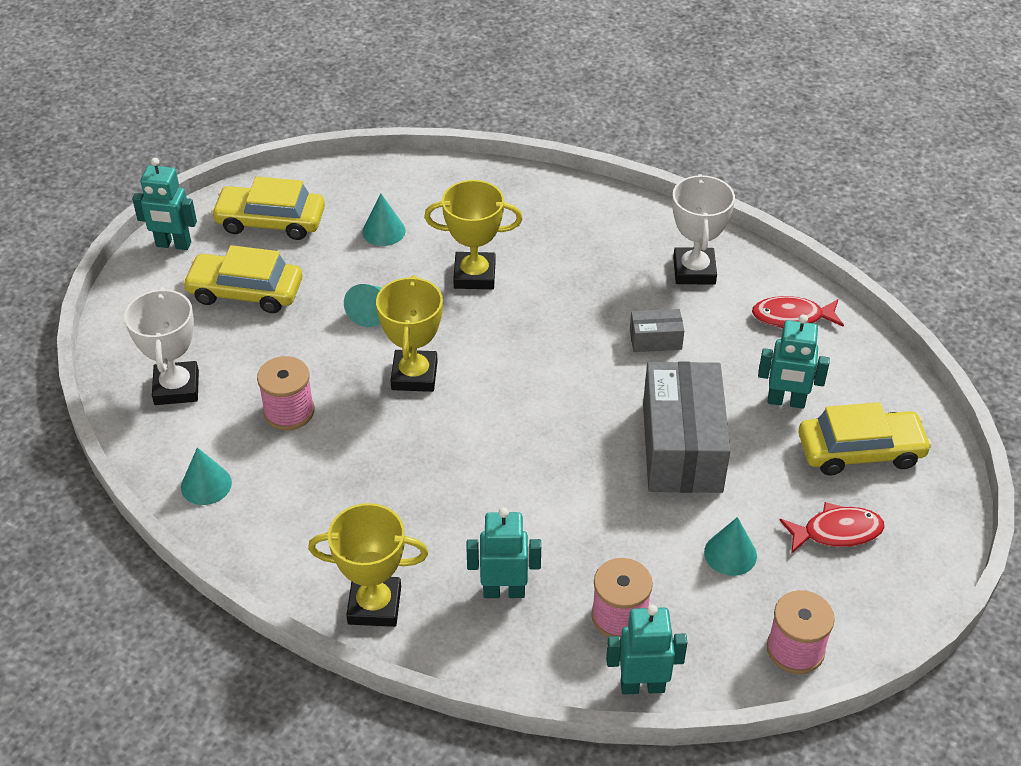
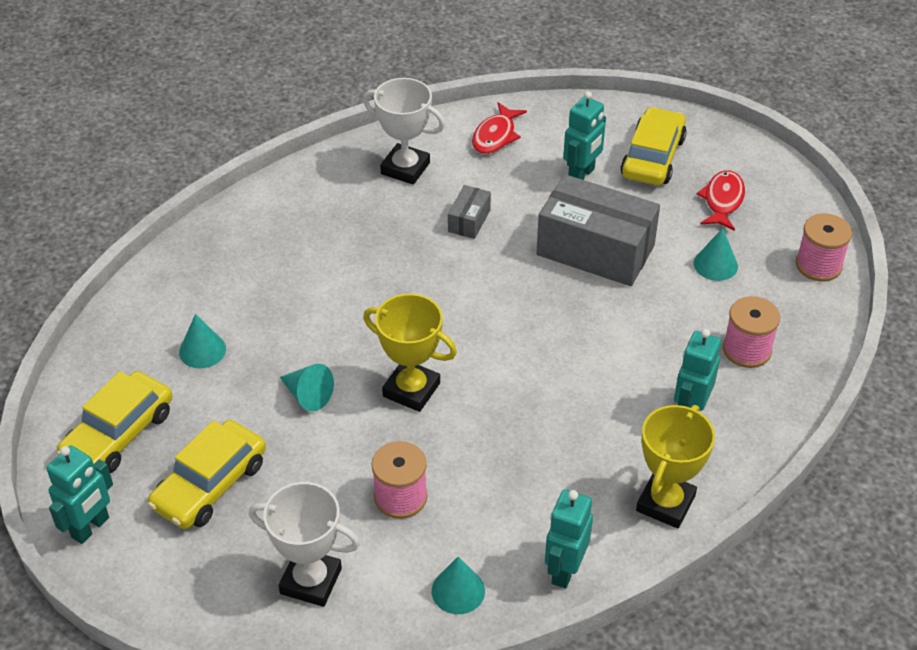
camera: 65 degrees left, 0 degrees up
yellow trophy [424,180,523,289] -> none
turquoise robot [606,605,687,695] -> turquoise robot moved to [545,489,593,589]

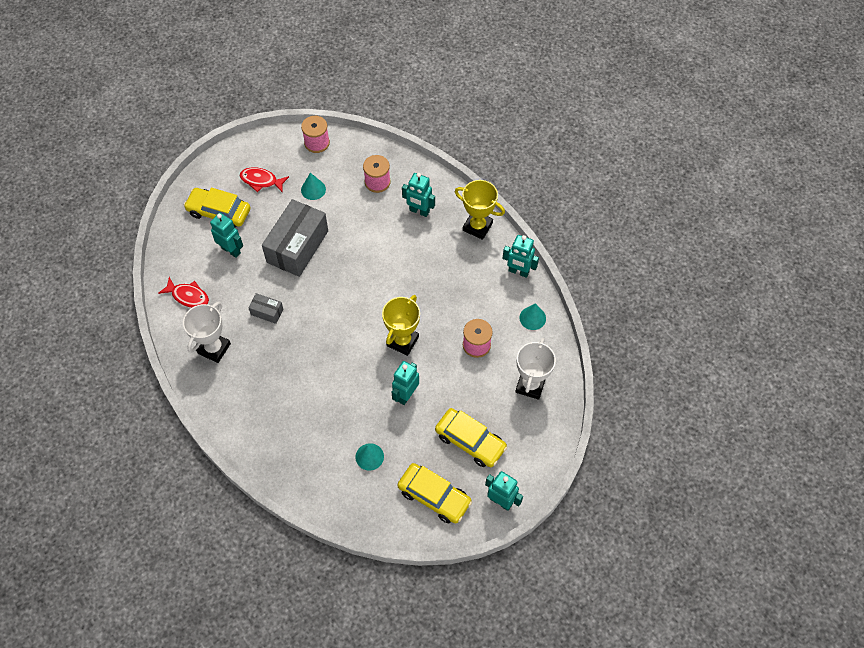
camera: 90 degrees left, 15 degrees up
turquoise cone [280,364,334,411] -> turquoise robot [392,361,419,405]

